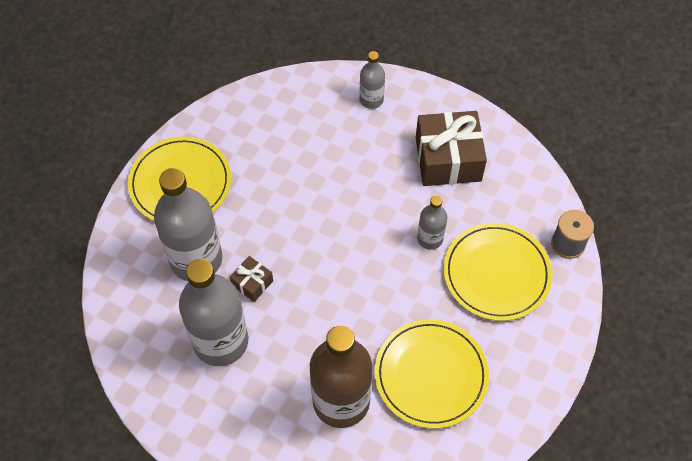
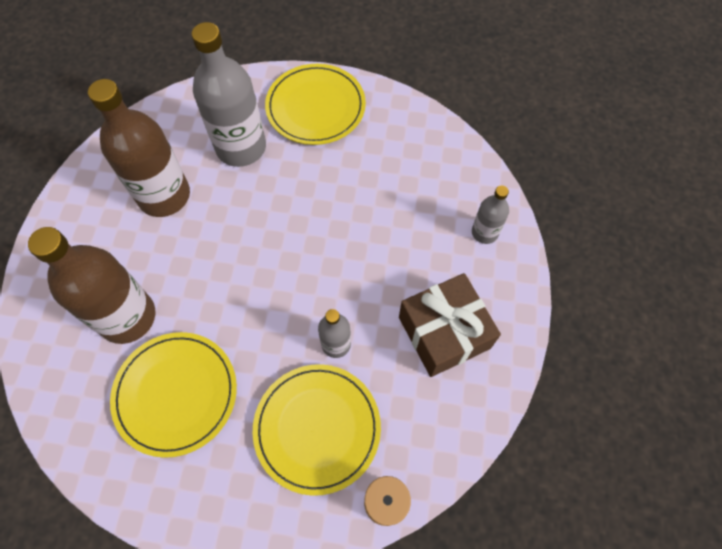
camera: 70 degrees right, 5 degrees up
grey bottle [179,259,248,366] -> brown bottle [88,79,190,217]
brown gift [230,256,273,302] -> none

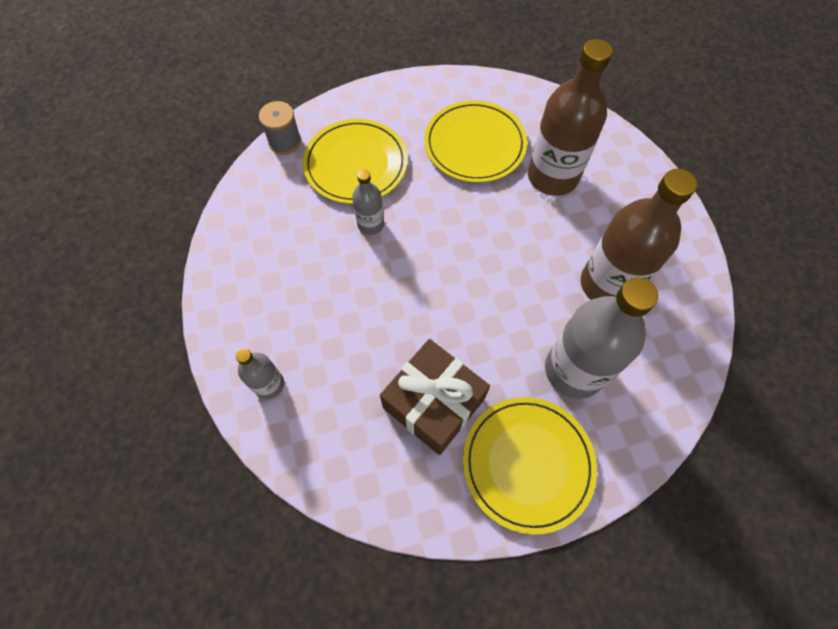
camera: 155 degrees right, 0 degrees up
brown gift [399,273,501,377] -> brown gift moved to [380,339,490,455]

